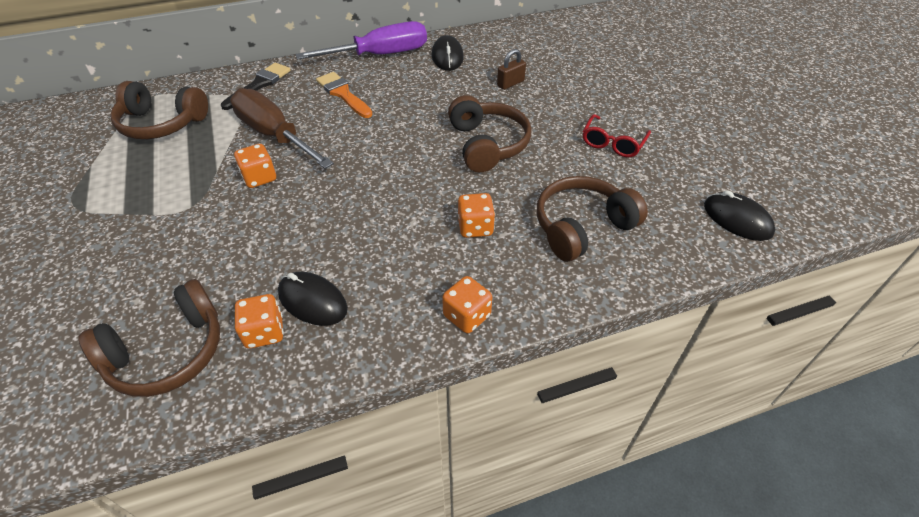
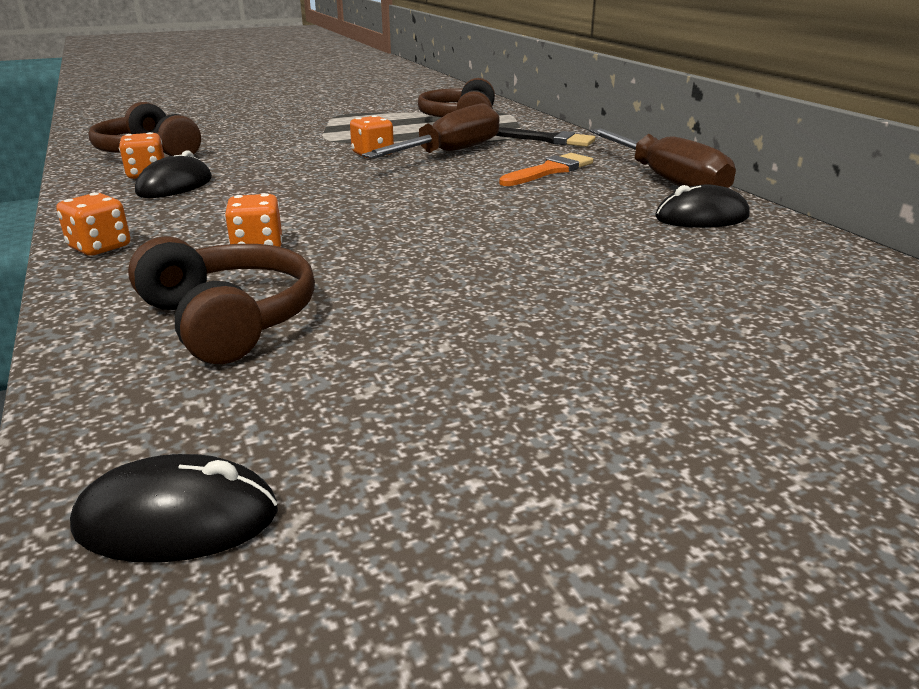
camera: 85 degrees right, 20 degrees down
purple screwdriver [295,21,427,60] -> brown screwdriver [589,128,736,188]
brown headphones [448,95,532,172] -> none
brown padlock [497,49,526,90] -> none
red glasses [583,114,651,157] -> none
black mouse [704,191,775,241] -> black mouse turned 45 degrees clockwise [70,454,278,563]

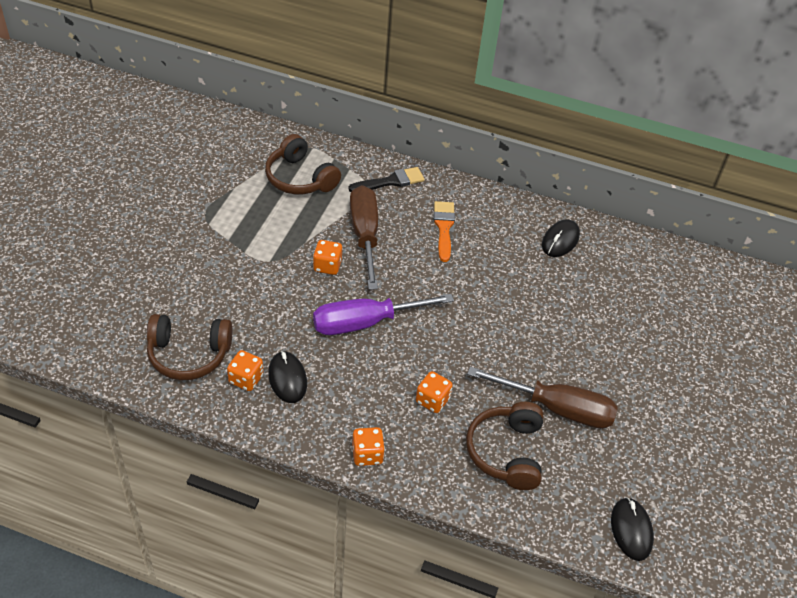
camera: 50 degrees left, 20 degrees up
black mouse [70,454,278,563] -> black mouse turned 45 degrees counterclockwise [611,497,654,561]
brown headphones [128,236,315,364] -> brown headphones turned 90 degrees counterclockwise [466,402,543,490]
brown screwdriver [589,128,736,188] -> brown screwdriver moved to [467,367,618,429]
none -> purple screwdriver [313,294,454,335]

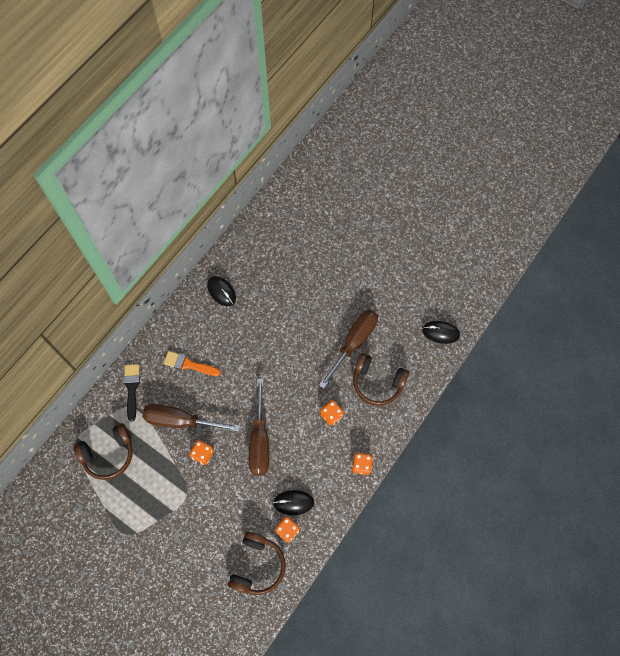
camera: 70 degrees left, 20 degrees up
purple screwdriver [313,294,454,335] -> brown screwdriver [249,379,269,476]

